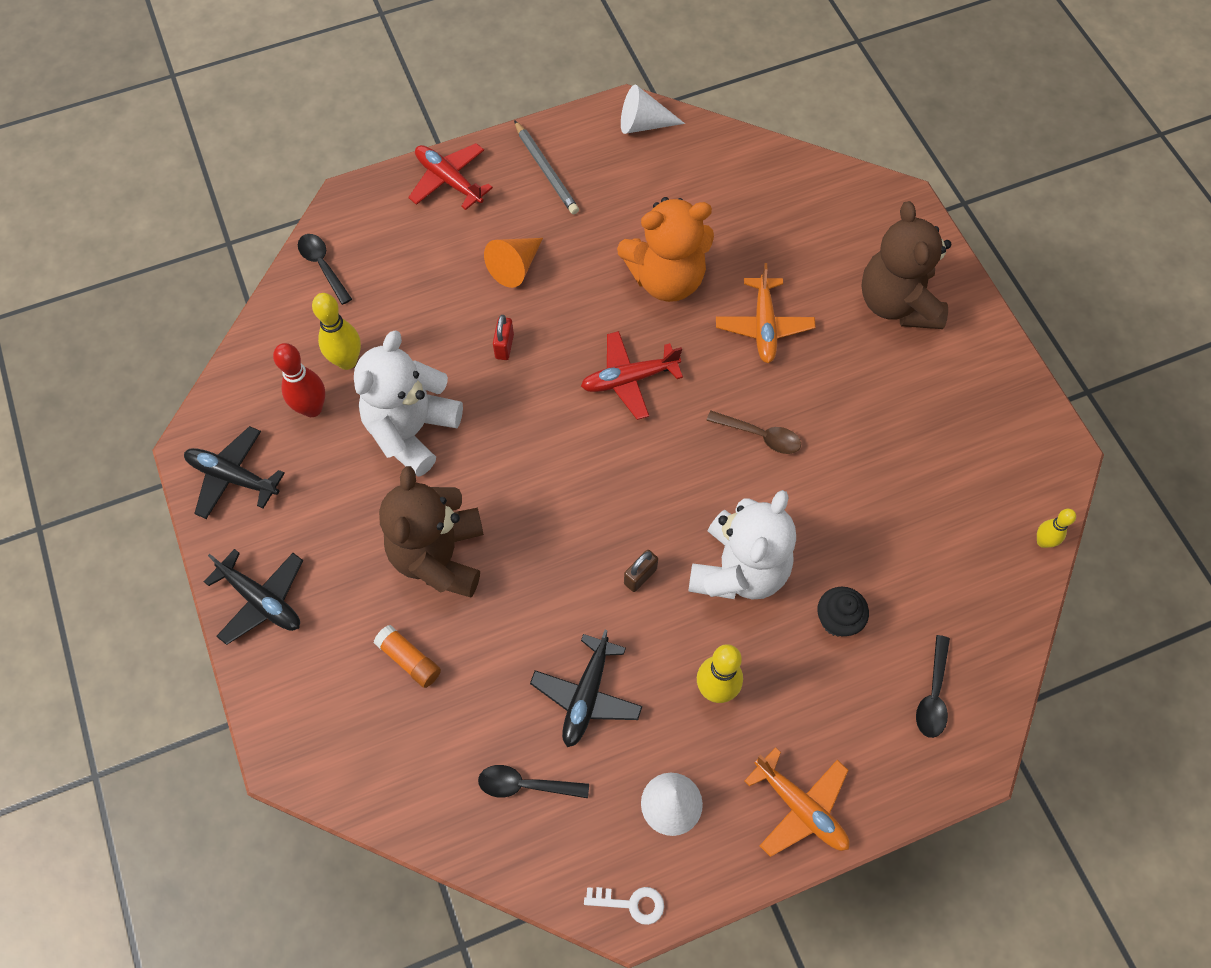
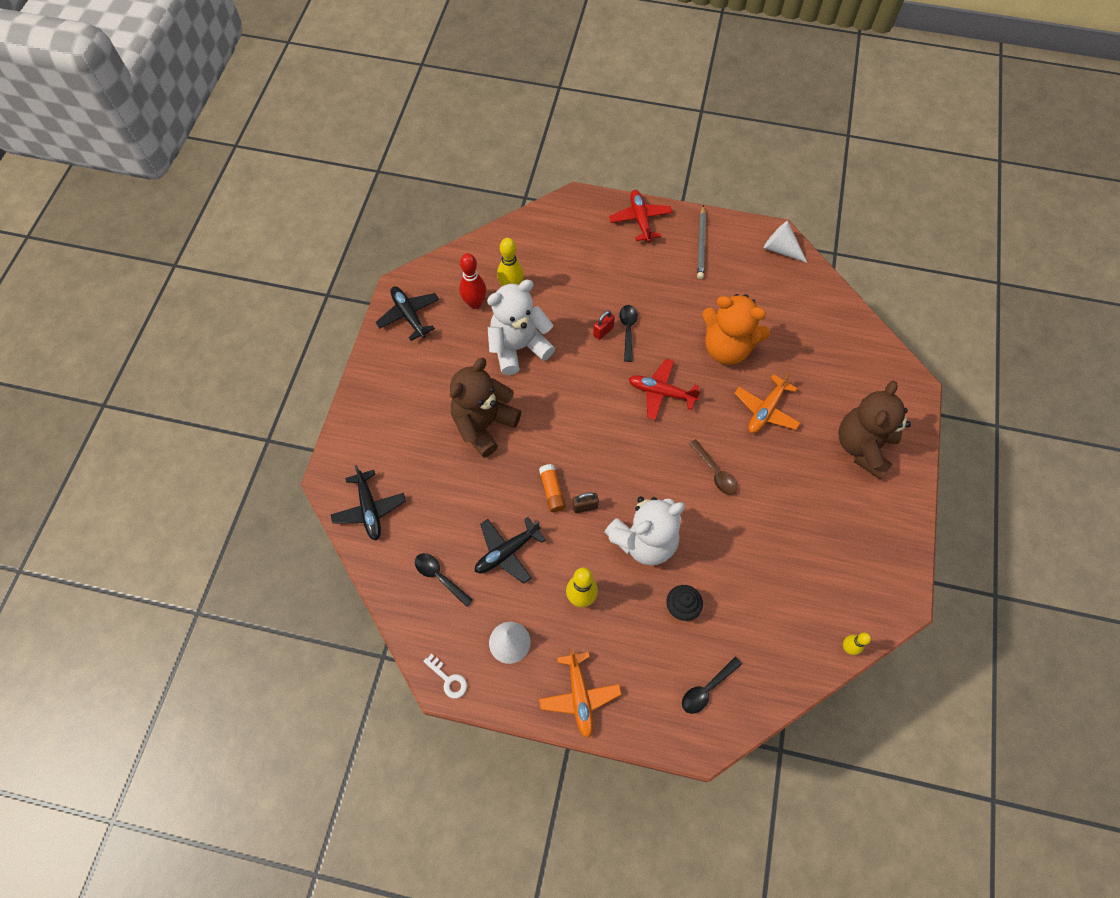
camera: 35 degrees right, 0 degrees up
black plane [204,549,303,645] -> black plane moved to [331,465,406,540]
black spoon [298,234,352,305] -> black spoon moved to [619,305,638,362]
orange glue stick [374,625,441,688] -> orange glue stick moved to [539,464,566,512]
orange cone [484,238,543,288] -> none

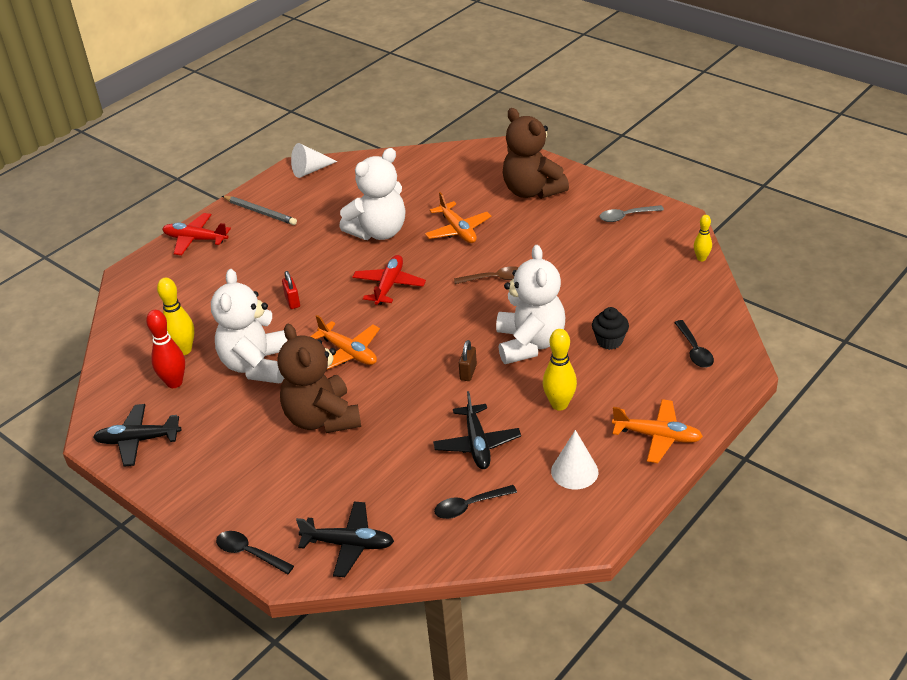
camera: 60 degrees left, 25 degrees down
white key [423,654,467,699] -> none
orange glue stick [539,464,566,512] -> none
black spoon [619,305,638,362] -> black spoon moved to [216,531,294,574]
red plane [629,359,701,420] -> red plane turned 150 degrees clockwise [352,255,426,305]
orange teddy bear [702,294,770,365] -> white teddy bear [339,148,406,240]
none -> orange plane [310,315,380,369]
none -> grey spoon [599,205,664,222]

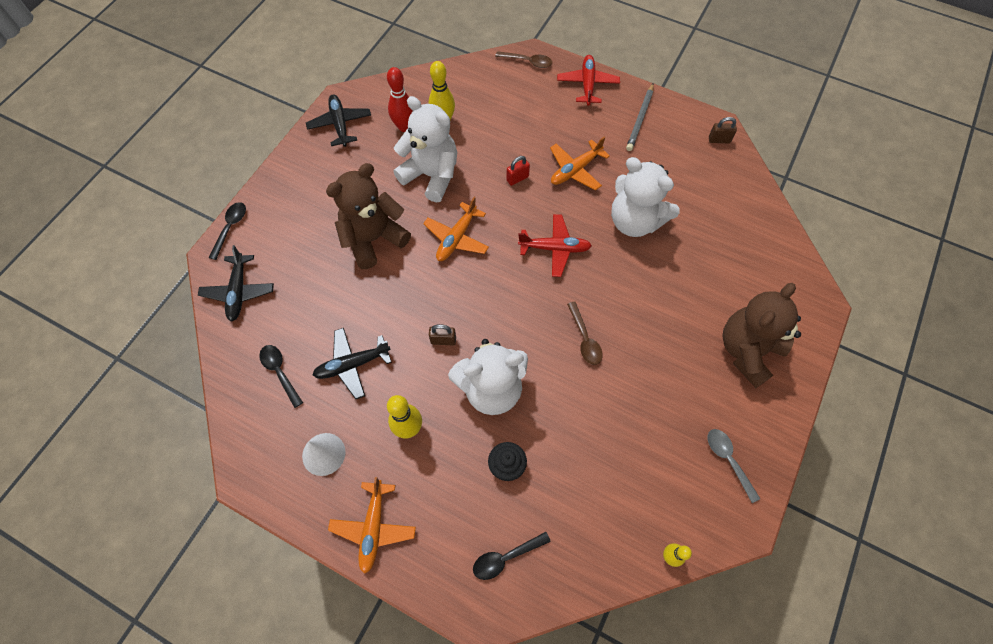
camera: 75 degrees right, 25 degrees up
white teddy bear [211,269,287,383] -> white teddy bear turned 45 degrees clockwise [393,96,457,202]
white cone [291,143,338,178] -> brown padlock [709,117,737,143]
orange plane [425,192,491,243] -> orange plane moved to [550,136,610,191]
none -> brown spoon [495,51,552,68]

